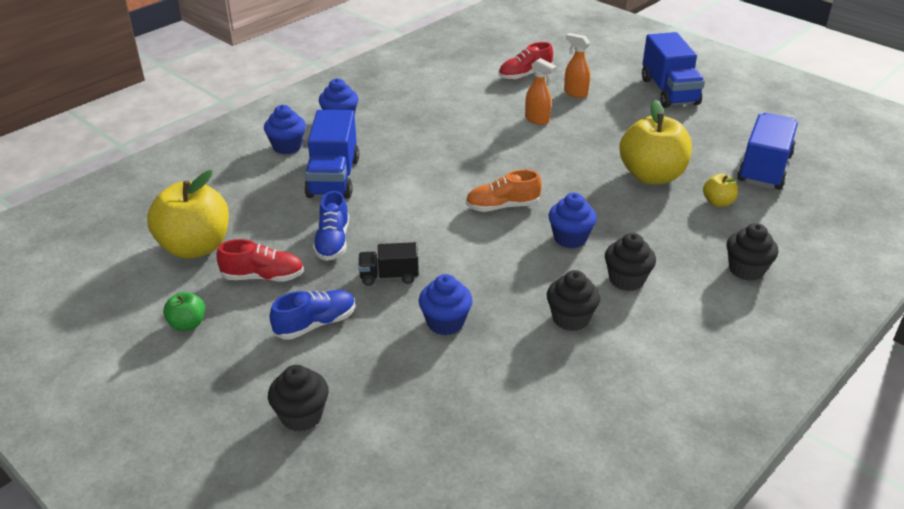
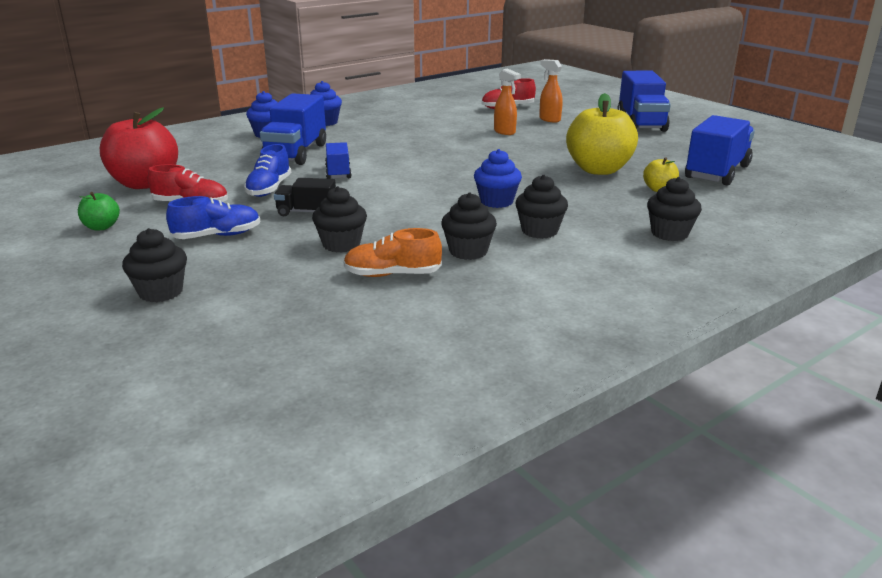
camera: 10 degrees right, 10 degrees down
yellow apple [147,170,229,259] -> red apple [100,107,178,189]
blue cupcake [419,274,473,335] -> black cupcake [312,186,367,253]
orange shoe [466,169,542,212] -> orange shoe moved to [344,228,442,277]
none -> blue truck [325,142,352,179]

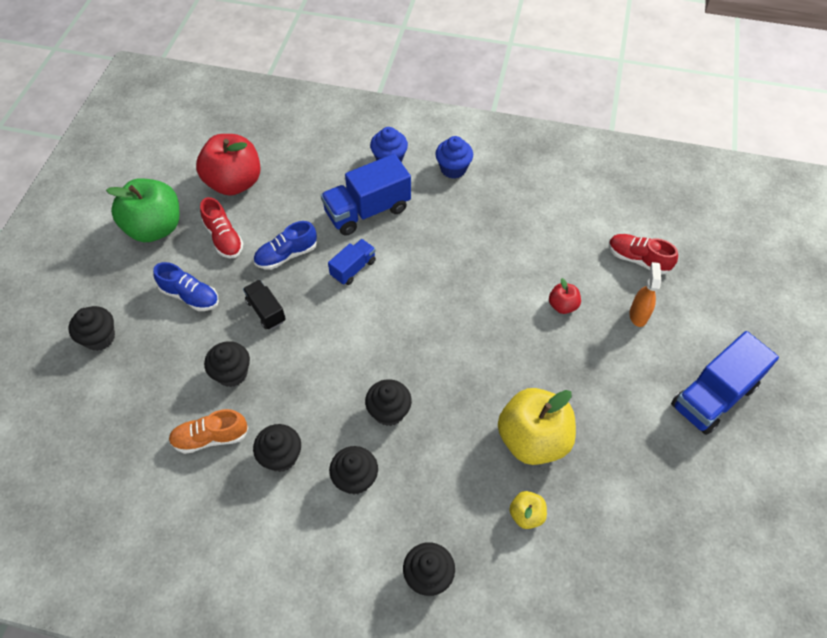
camera: 50 degrees right, 30 degrees up
green apple [78,192,120,231] -> green apple [106,178,180,242], size x2.15
orange shoe [344,228,442,277] -> orange shoe turned 60 degrees counterclockwise [169,409,249,454]
blue cupcake [474,149,522,208] -> black cupcake [365,379,412,426]
orange spray bottle [494,69,521,135] -> red apple [549,278,581,314]
blue truck [685,115,755,185] -> none

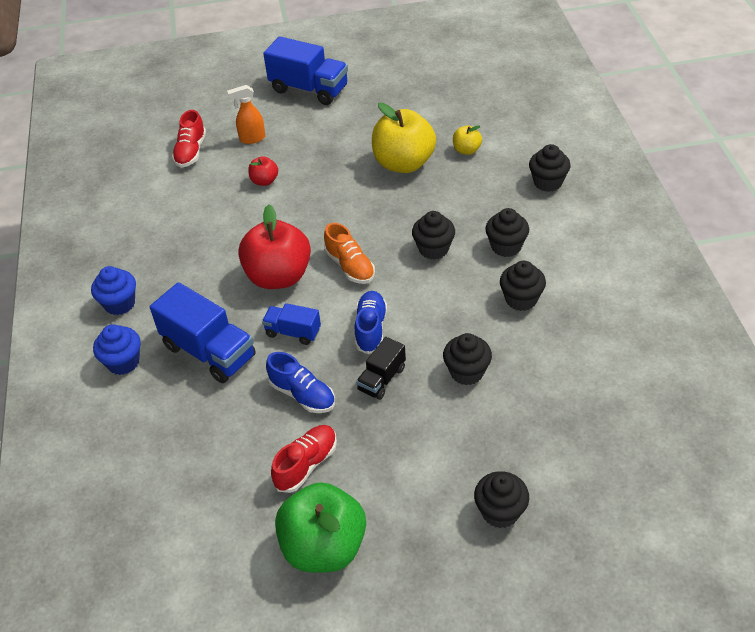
camera: 110 degrees left, 10 degrees down
blue shoe [153,262,219,311] -> blue shoe moved to [354,291,387,354]
orange shoe [169,409,249,454] -> orange shoe moved to [324,223,375,284]
red apple [196,134,261,196] -> red apple moved to [238,204,311,289]

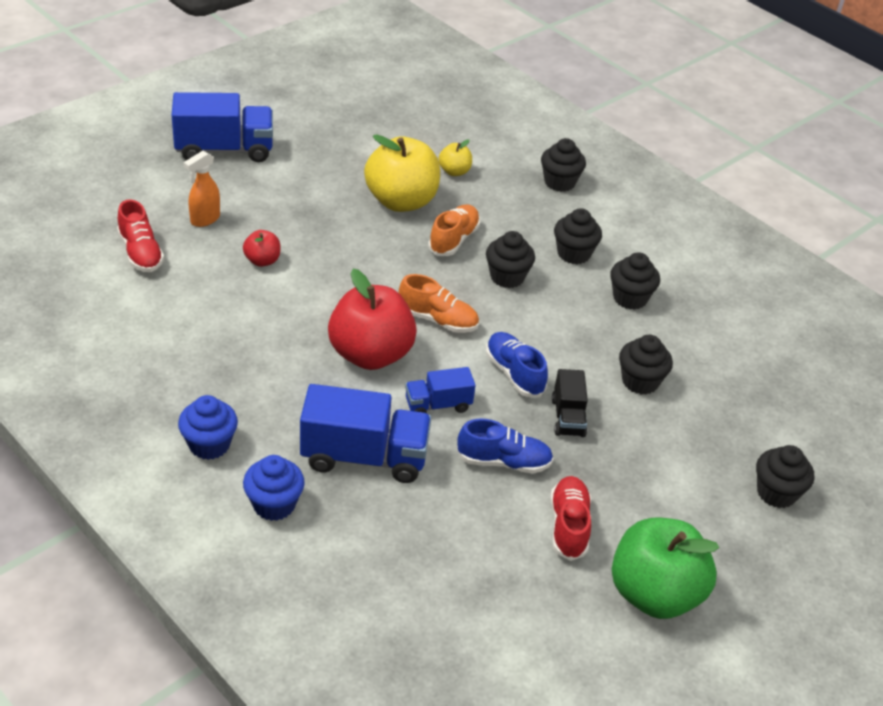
camera: 40 degrees left, 5 degrees down
none -> orange shoe [428,204,480,256]

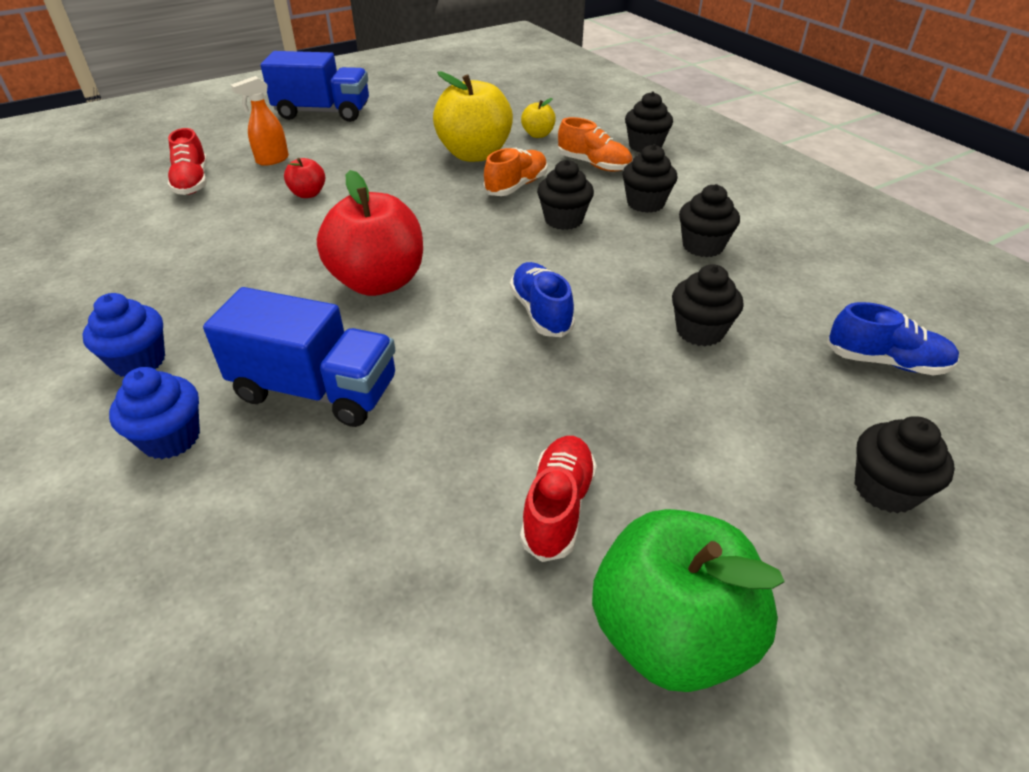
camera: 15 degrees right, 0 degrees up
orange shoe [399,274,479,333] -> orange shoe moved to [558,117,632,172]
blue truck [405,367,476,413] -> none
blue shoe [457,419,553,473] -> blue shoe moved to [826,302,959,375]
black truck [552,369,588,437] -> none

